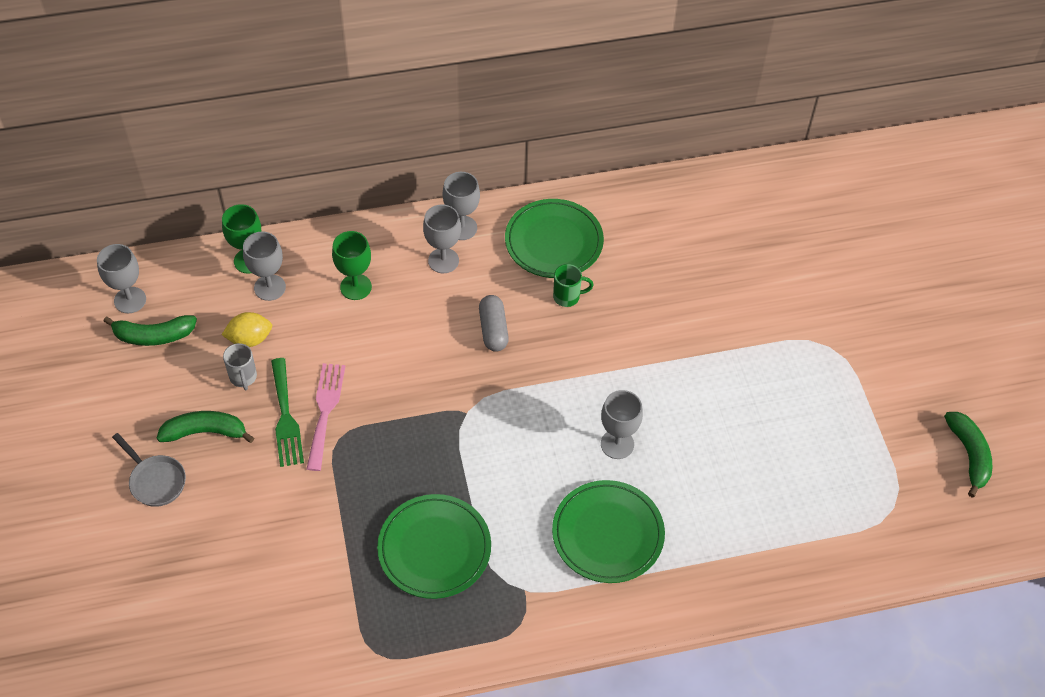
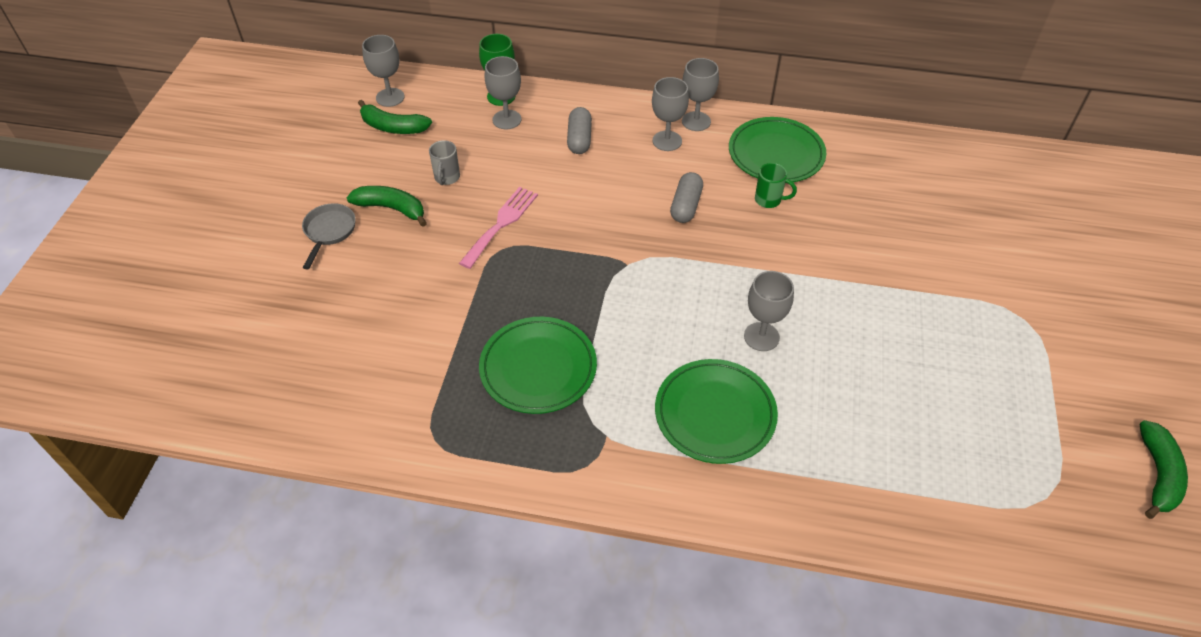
camera: 25 degrees right, 5 degrees down
grey pan [112,433,186,507] -> grey pan turned 150 degrees counterclockwise [302,203,356,270]
yellow lemon [222,312,272,347] -> none
green fork [271,358,304,467] -> none
green goblet [332,231,372,300] -> grey capsule [567,107,592,154]

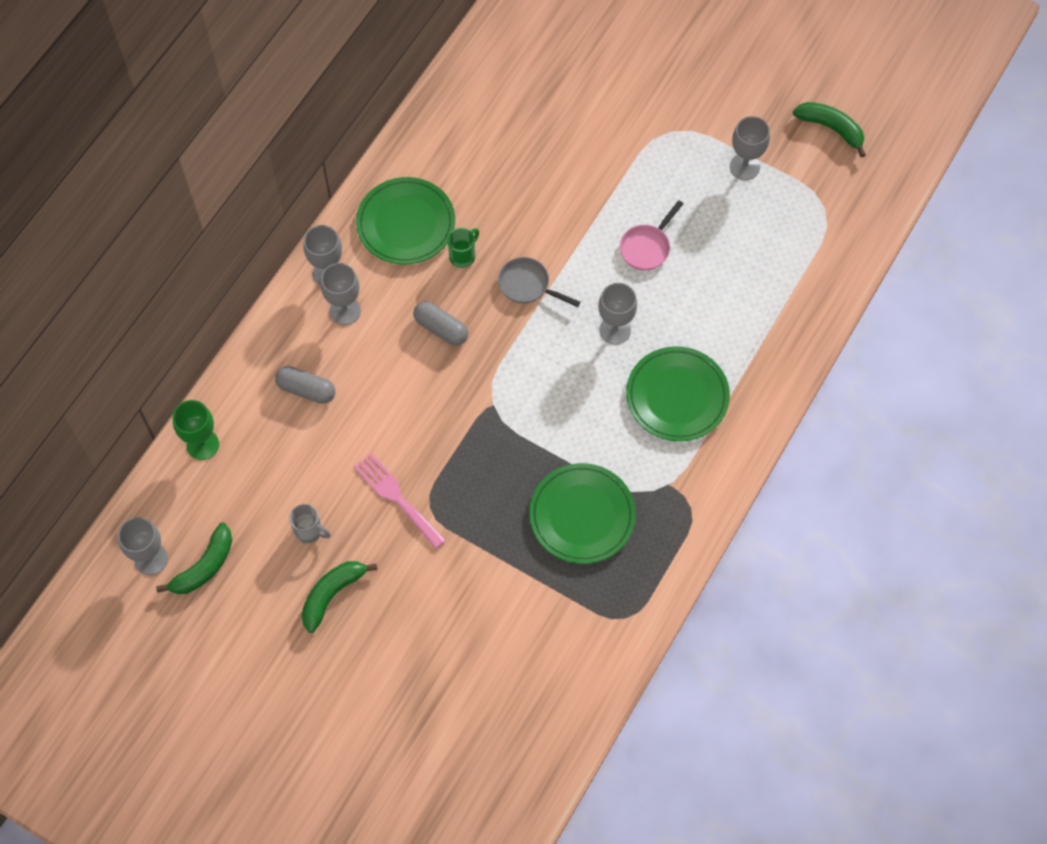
camera: 70 degrees left, 15 degrees up
grey pan [302,203,356,270] -> grey pan moved to [498,257,580,307]
grey goblet [485,56,522,129] -> grey goblet moved to [730,116,770,180]
none -> pink pan [620,200,683,271]

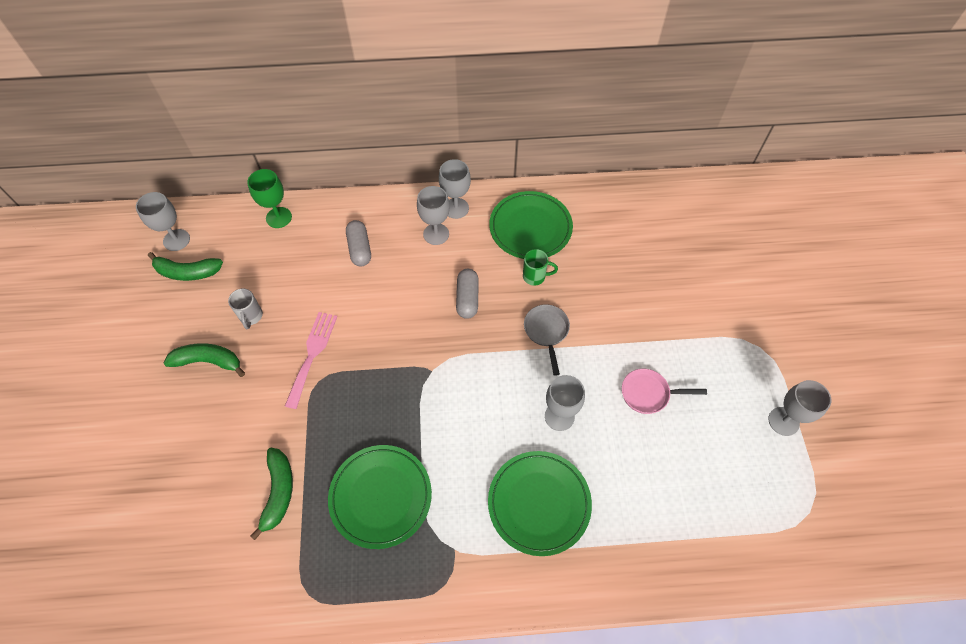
camera: 55 degrees right, 5 degrees down
green banana [793,102,866,157] -> green banana moved to [250,448,293,540]

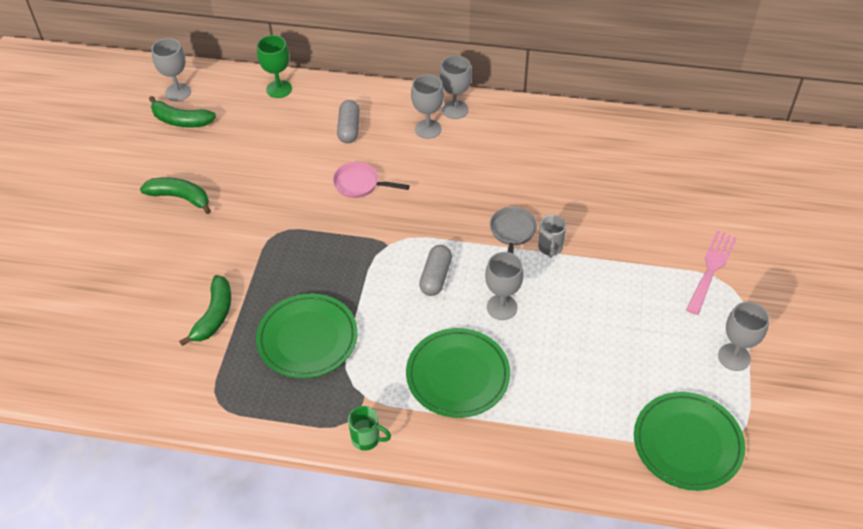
camera: 15 degrees right, 10 degrees down
grey mug [228,288,263,329] -> grey mug moved to [538,215,566,258]
pink fork [285,312,337,409] -> pink fork moved to [686,231,737,315]
grey capsule [456,269,479,319] -> grey capsule moved to [419,245,452,296]
green plate [489,191,573,259] -> green plate moved to [634,392,745,491]
green mug [523,249,558,286] -> green mug moved to [348,406,391,451]
pink pan [622,369,707,414] -> pink pan moved to [333,162,410,198]

